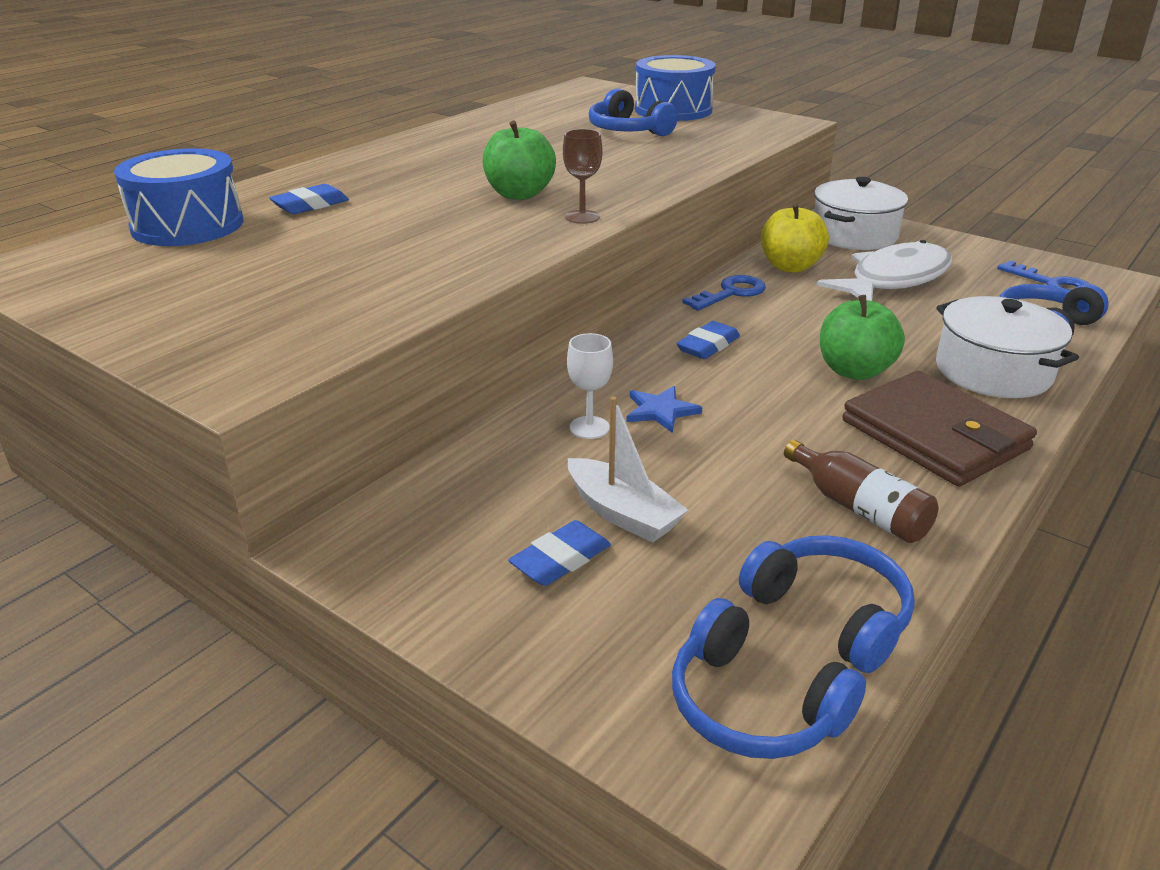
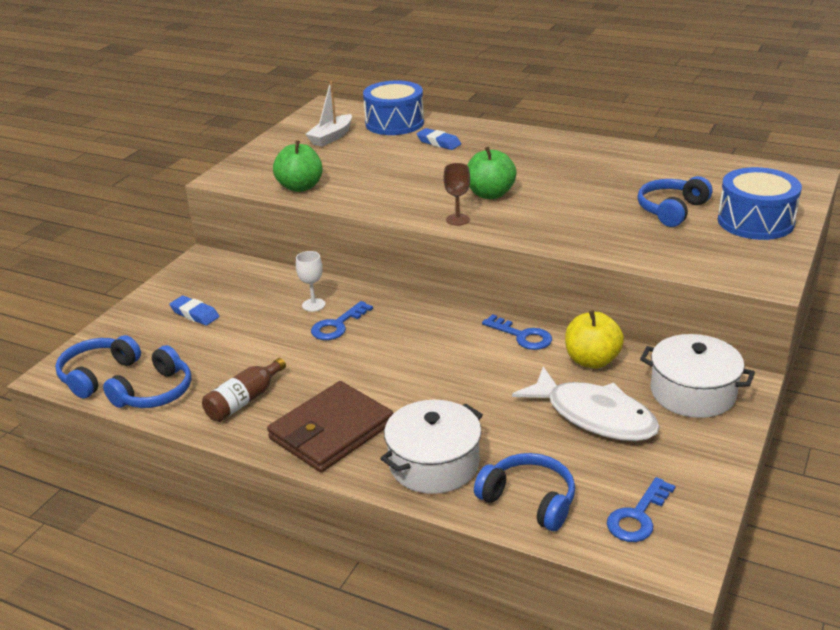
camera: 80 degrees right, 0 degrees up
white boat [568,396,688,543] -> white boat moved to [305,81,352,147]
blue star [627,386,703,433] -> blue key [311,301,373,340]
blue eraser [676,321,740,359] -> none
green apple [820,295,905,380] -> green apple moved to [273,140,323,192]

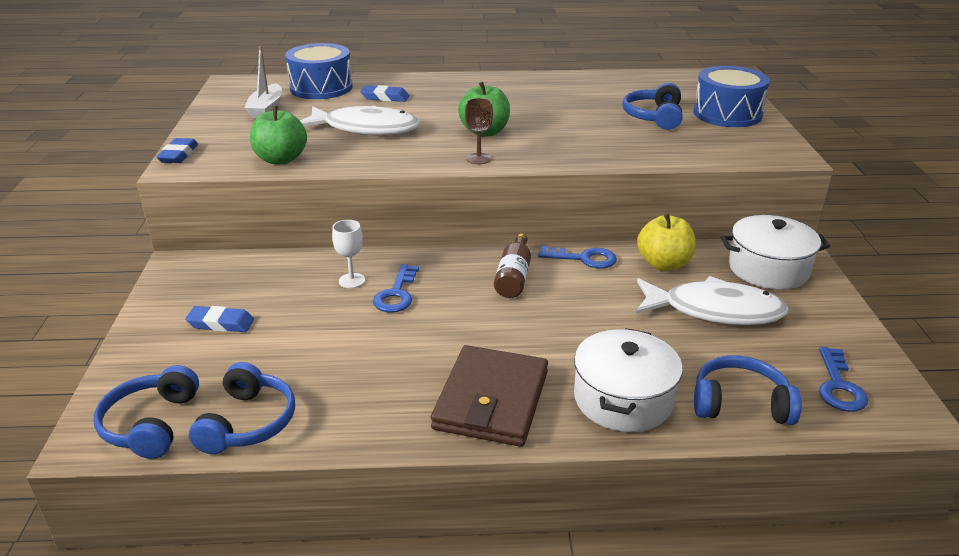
camera: 30 degrees left, 0 degrees up
brown bottle [202,358,286,422] -> brown bottle moved to [494,233,531,298]
none -> blue eraser [157,138,198,163]
none -> white fish [300,105,420,135]

